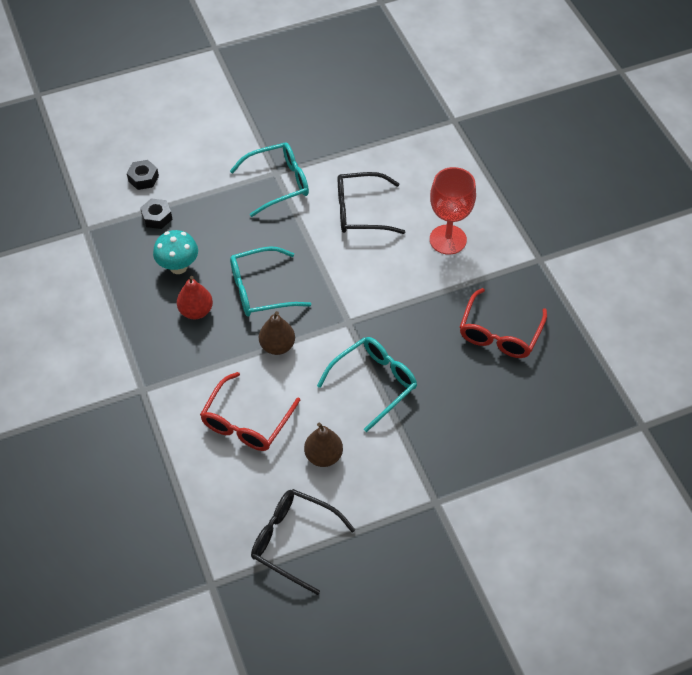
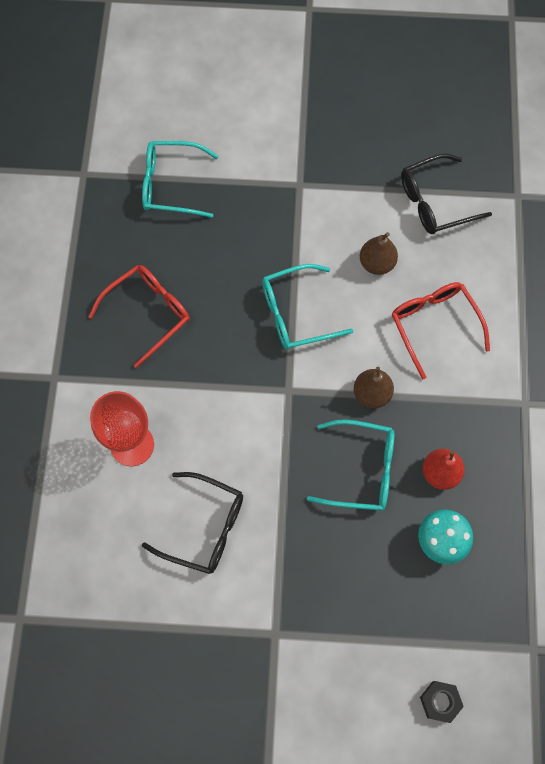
camera: 155 degrees left, 15 degrees up
black nut [140,198,173,229] -> none
red glasses [200,372,300,451] -> red glasses turned 75 degrees counterclockwise [392,282,490,379]
turquoise glasses [230,143,309,217] -> turquoise glasses moved to [142,141,219,218]
black glasses [251,489,355,595] -> black glasses turned 105 degrees clockwise [401,154,492,234]

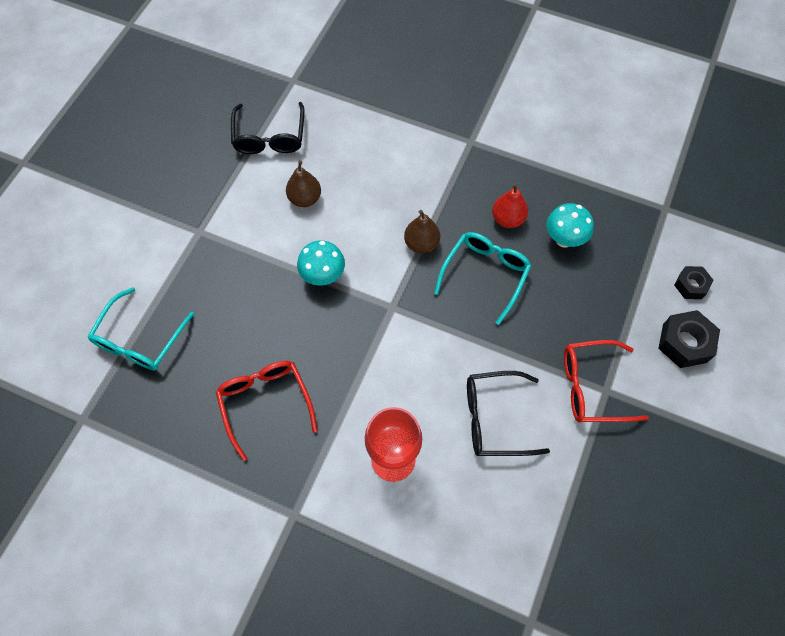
camera: 70 degrees left, 5 degrees down
black glasses [142,472,243,574] -> black glasses turned 135 degrees counterclockwise [467,371,550,456]
turquoise glasses [262,264,353,350] -> turquoise mushroom [297,240,345,286]
red glasses [392,282,490,379] -> red glasses moved to [564,340,649,423]
none -> black nut [658,310,720,368]

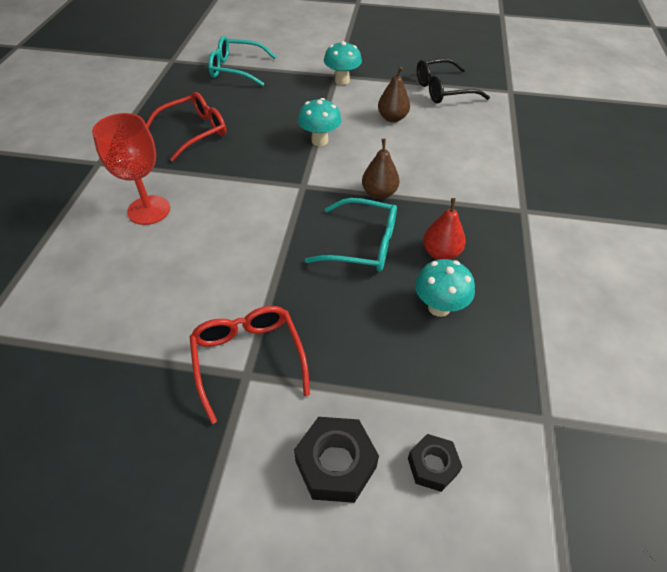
camera: 75 degrees right, 15 degrees down
black glasses [467,371,550,456] -> none
none -> turquoise mushroom [324,41,362,85]

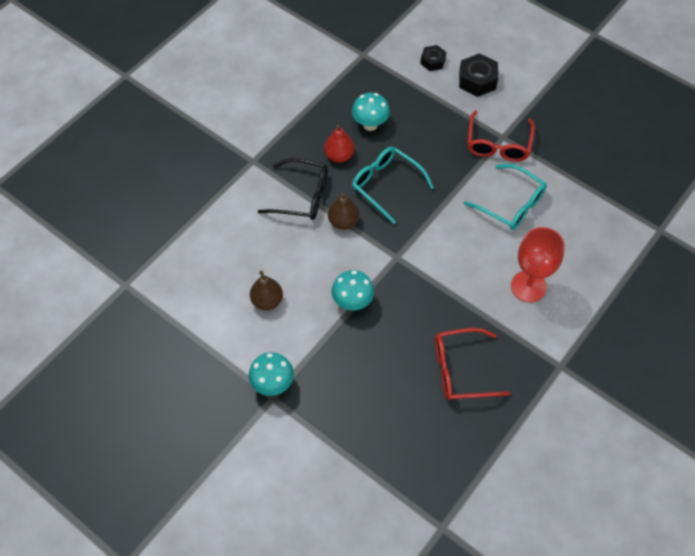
camera: 150 degrees left, 10 degrees up
turquoise glasses [208,36,276,86] -> turquoise glasses moved to [464,164,547,230]
black glasses [417,58,490,104] -> black glasses moved to [258,158,328,220]

